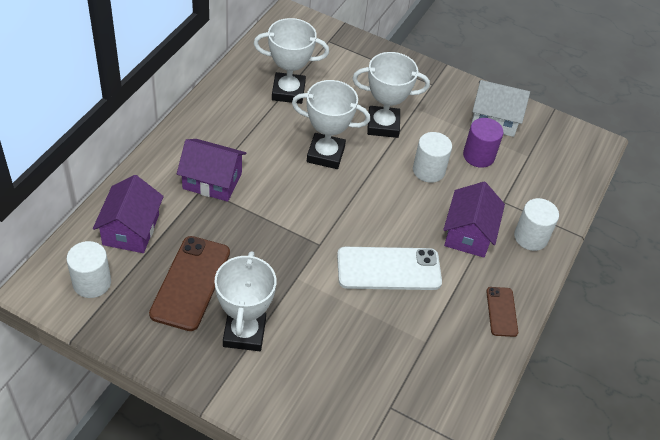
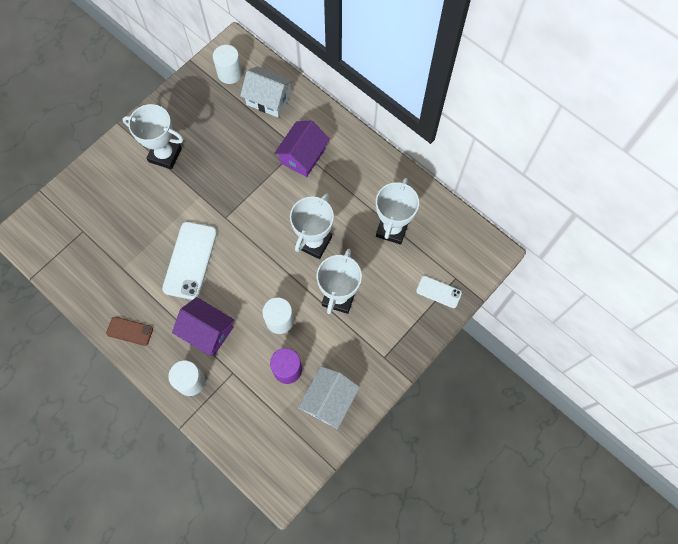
camera: 110 degrees right, 20 degrees up
purple house [93,175,164,253] -> white house [240,66,294,118]
brown phone [149,236,230,331] -> none
none -> white phone [416,276,462,308]

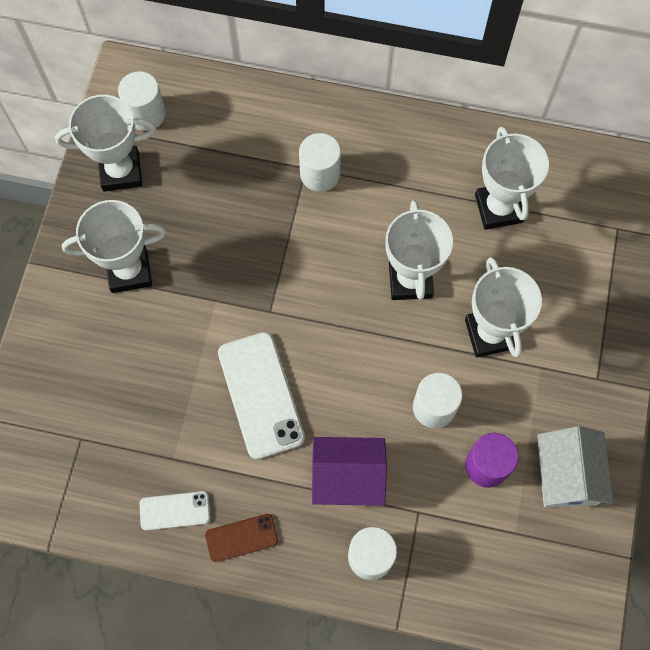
camera: 30 degrees left, 0 degrees up
white house [240,66,294,118] -> none
purple house [274,120,330,177] -> white cylinder [299,133,341,192]
white phone [416,276,462,308] -> white phone moved to [140,491,210,530]
none -> white trophy [55,95,156,192]

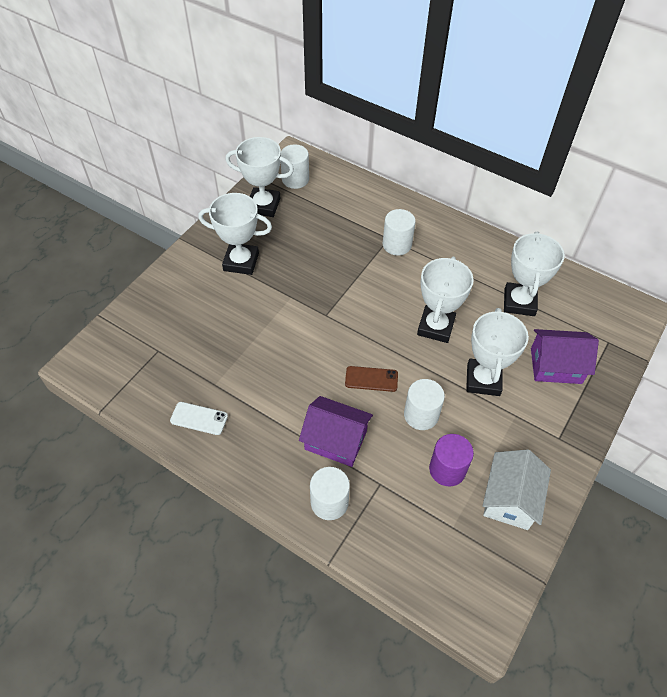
camera: 20 degrees right, 15 degrees down
brown phone [205,514,278,562] -> brown phone moved to [345,366,398,392]
white phone [218,332,305,460] -> none
none -> purple house [531,329,599,384]

